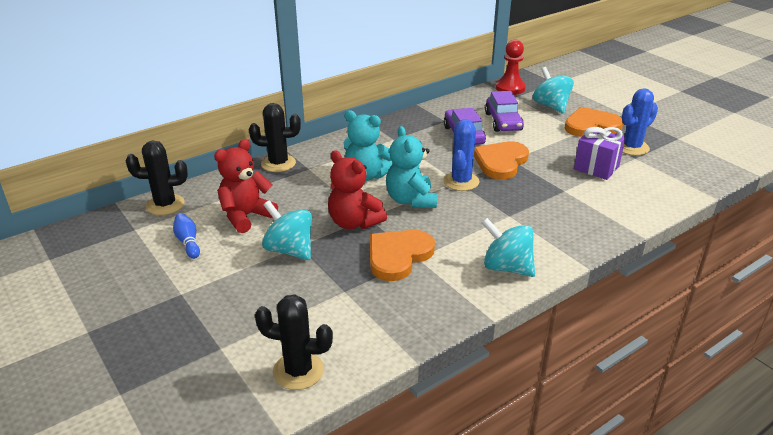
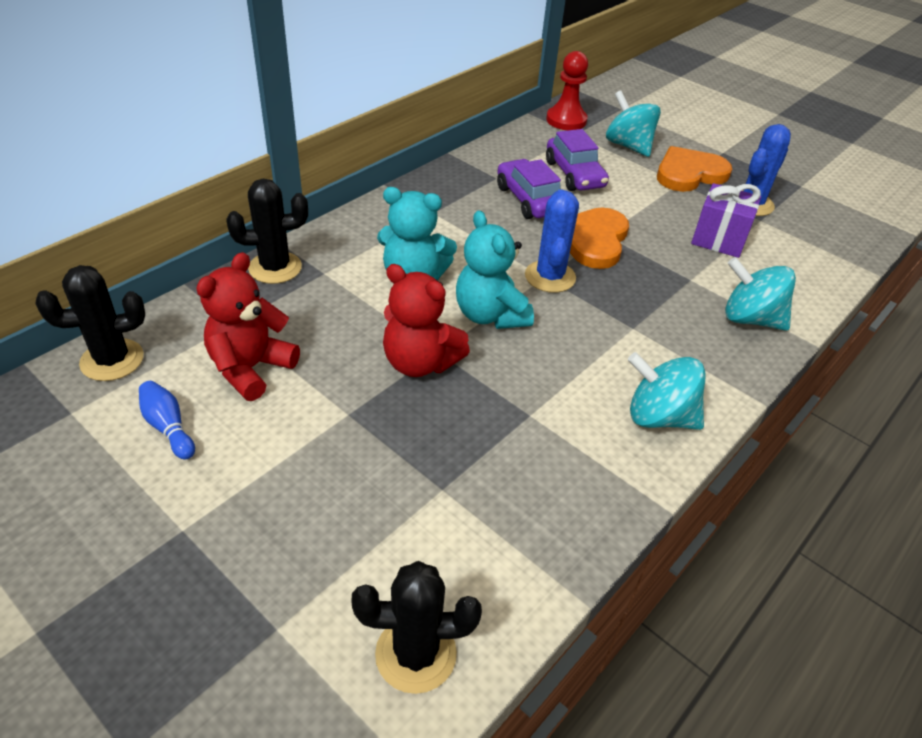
camera: 15 degrees left, 10 degrees up
turquoise spinning top [262,201,312,260] -> turquoise spinning top moved to [725,257,796,331]
orange heart [370,230,435,281] -> none

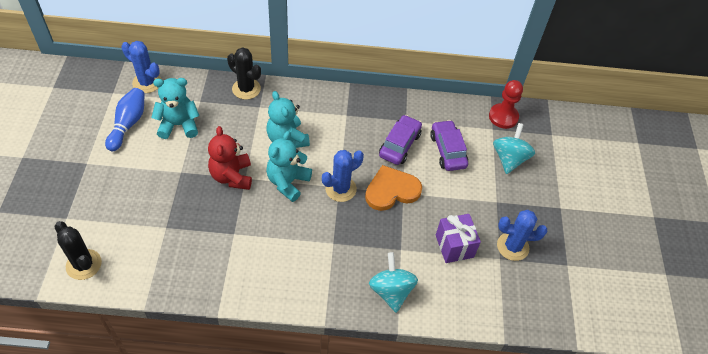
camera: 50 degrees right, 10 degrees up
black cactus [36,265,145,381] -> blue cactus [121,41,161,93]
blue bowling pin [139,381,195,459] -> blue bowling pin [105,88,145,151], size x1.57
red teddy bear [196,252,300,401] -> turquoise teddy bear [151,78,200,139]
purple car [546,129,609,191] -> purple car turned 135 degrees clockwise [430,120,468,171]
turquoise spinning top [628,352,706,430] -> none
orange heart [657,146,732,192] -> none

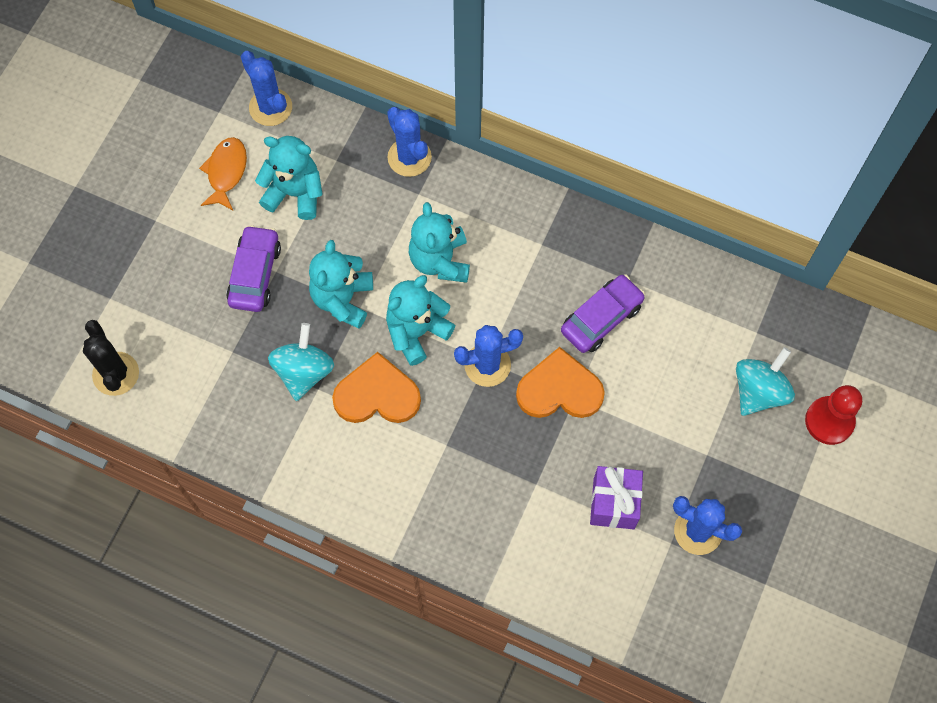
camera: 25 degrees right, 15 degrees up
blue bowling pin [105,88,145,151] -> orange fish [199,137,247,210]
red teddy bear [208,126,252,190] -> turquoise teddy bear [309,240,373,329]
black cactus [227,47,261,100] -> blue cactus [387,107,432,177]
turquoise spinning top [369,252,418,313] -> turquoise spinning top moved to [268,323,334,401]
purple car [430,120,468,171] -> purple car moved to [226,225,281,312]
red pawn [489,80,523,129] -> red pawn moved to [805,385,862,445]
none -> orange heart [332,352,421,423]

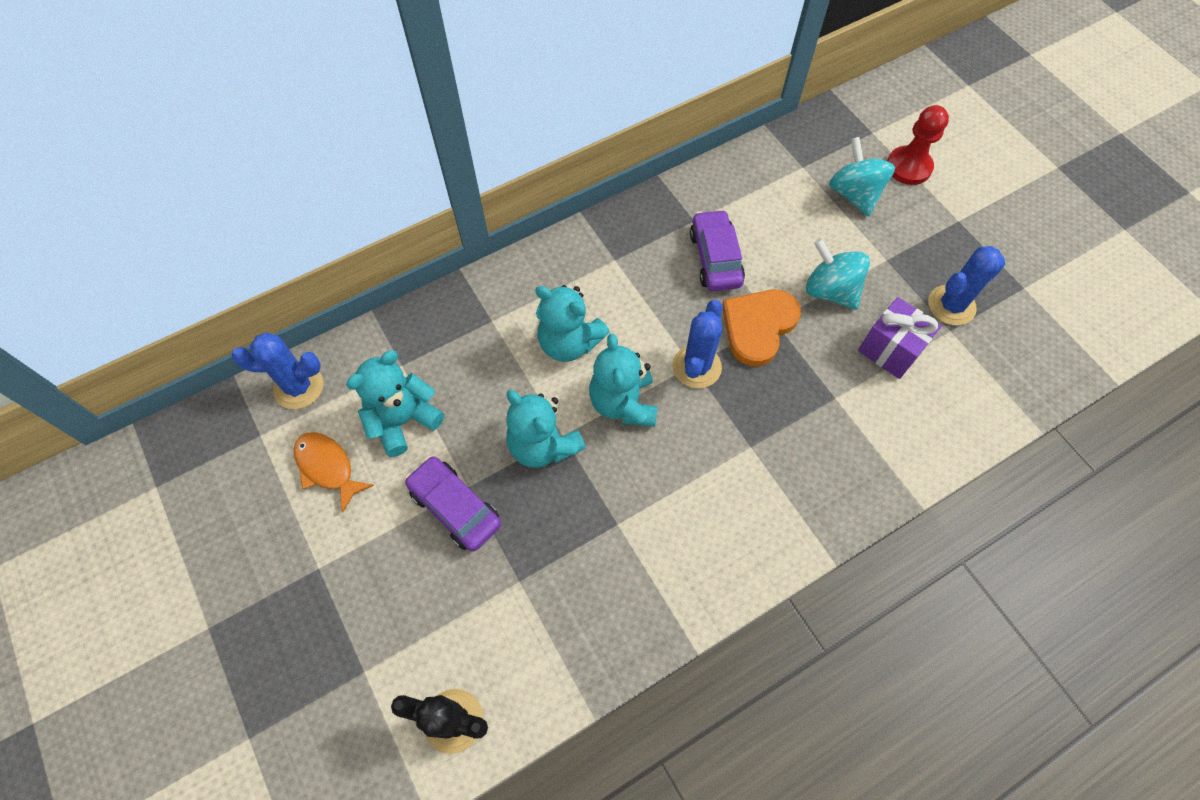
camera: 55 degrees left, 5 degrees down
turquoise spinning top [268,323,334,401] -> turquoise spinning top moved to [806,238,870,310]
orange heart [332,352,421,423] -> none
blue cactus [387,107,432,177] -> none

